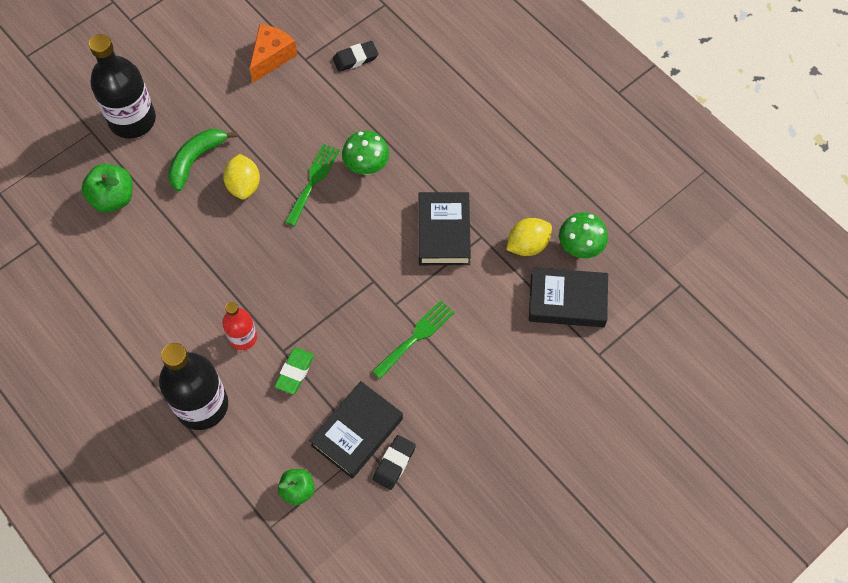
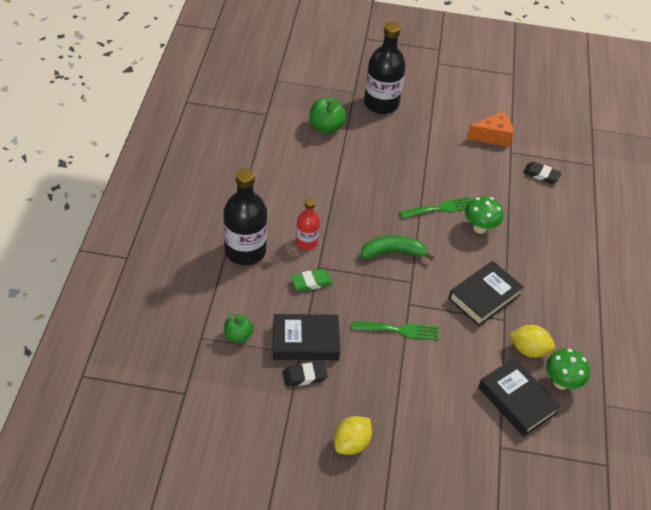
camera: 45 degrees right, 15 degrees down
green banana [168,129,237,192] -> green banana moved to [361,236,434,261]
yellow lemon [223,154,260,200] -> yellow lemon moved to [334,416,372,455]

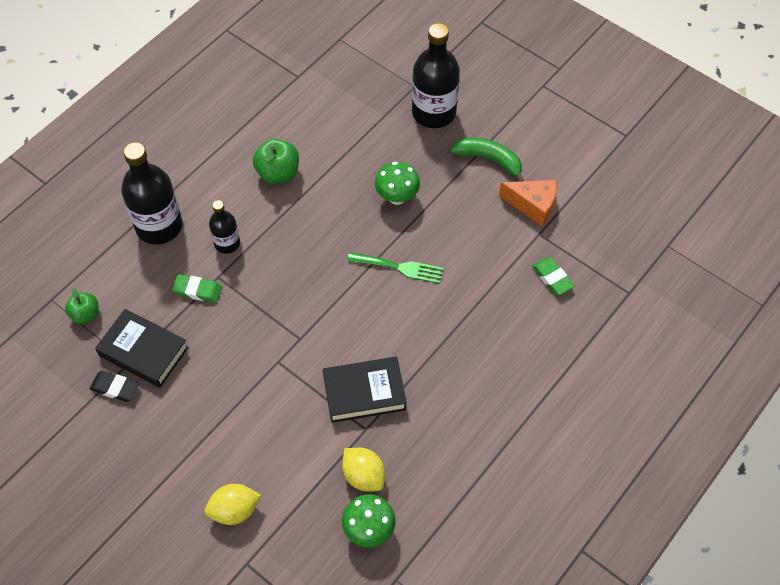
camera: 35 degrees right, 10 degrees up
red bottle [296,199,320,250] -> black bottle [209,200,240,254]
green apple [310,98,346,134] -> green apple moved to [253,139,299,184]
yellow lemon [334,416,372,455] -> yellow lemon moved to [205,484,261,525]
green fork [352,321,438,340] -> none
green banana [361,236,434,261] -> green banana moved to [450,138,524,182]
green mushroom [465,196,503,234] -> green mushroom moved to [375,161,420,205]
black book [478,358,561,437] -> none
black eraser [523,162,562,184] -> green eraser [532,257,574,295]

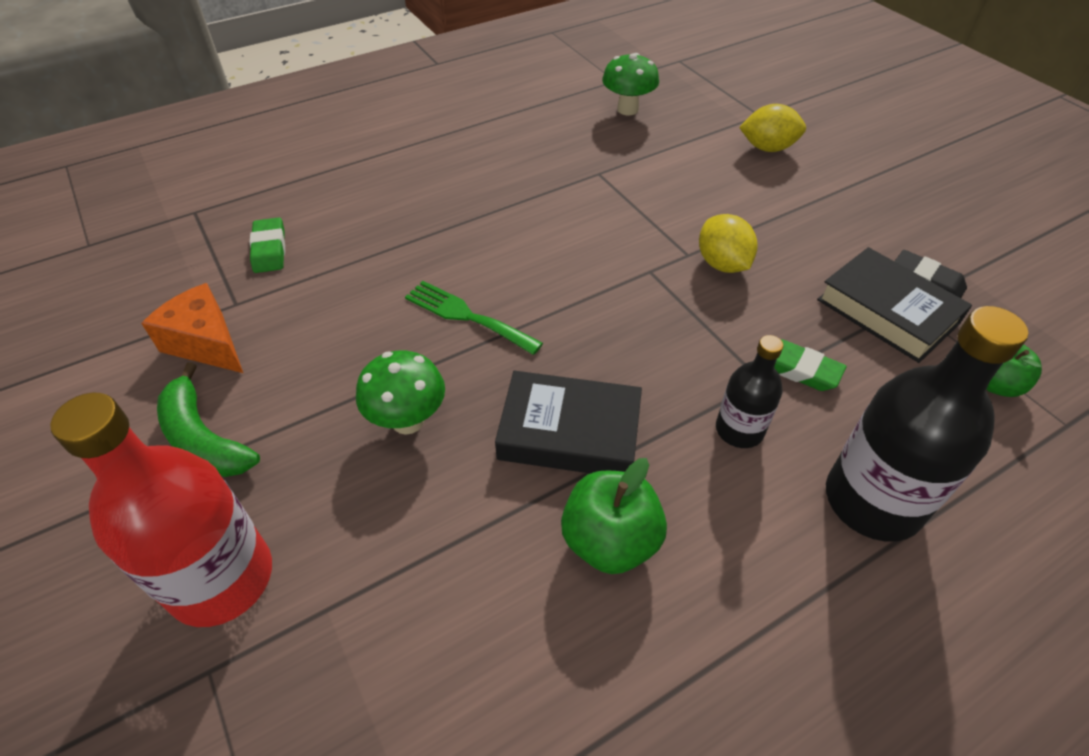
camera: 160 degrees left, 10 degrees down
black book [323,357,407,423] -> black book moved to [495,371,642,473]
yellow lemon [342,448,385,492] -> yellow lemon moved to [699,214,758,273]
black bottle [412,23,460,128] -> red bottle [50,393,272,627]

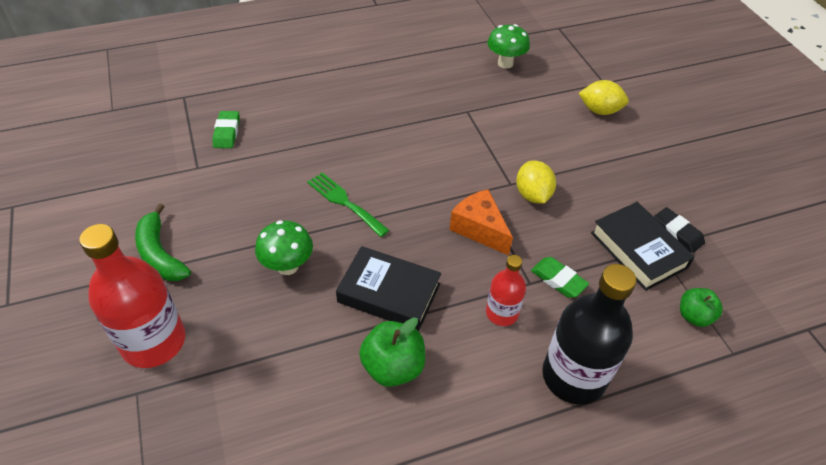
camera: 10 degrees right, 0 degrees up
orange cheese [141,283,243,373] -> orange cheese moved to [450,189,513,255]
black bottle [716,335,783,448] -> red bottle [486,255,526,326]

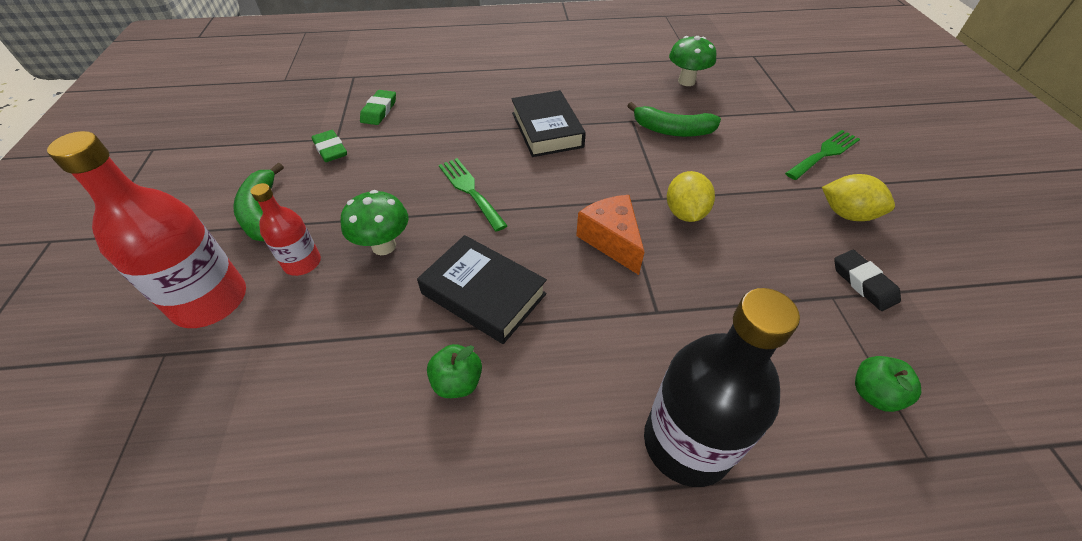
camera: 15 degrees right, 0 degrees up
green apple [359,317,425,387] -> green apple [427,344,482,398], size x0.66
red bottle [486,255,526,326] -> red bottle moved to [251,183,321,276]
green eraser [531,257,589,298] -> green eraser moved to [312,130,347,162]
yellow lemon [579,80,629,115] -> yellow lemon moved to [822,174,895,221]
black book [591,202,695,291] -> black book moved to [511,90,586,157]
none -> green banana [627,102,721,137]
none -> green fork [785,130,860,180]

